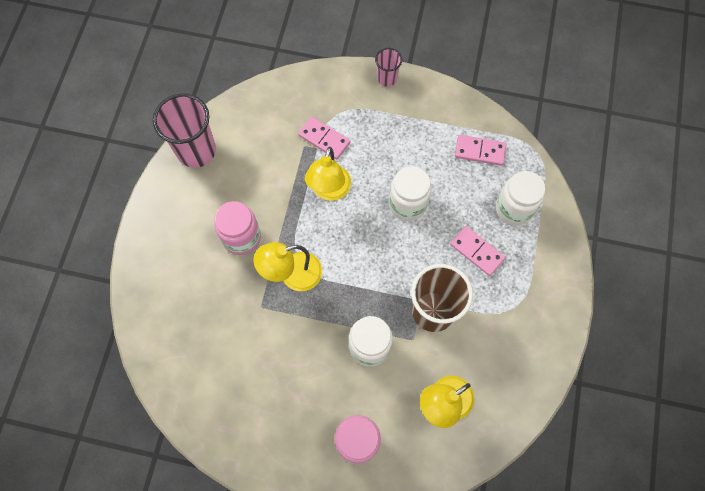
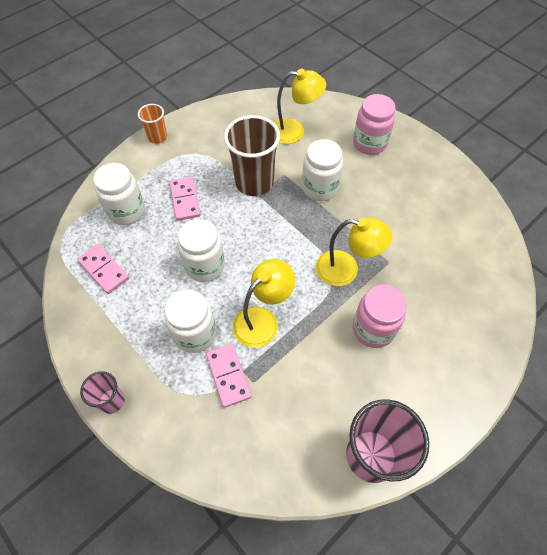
camera: 145 degrees left, 10 degrees down
none -> orange cup [138,104,167,144]
none -> white jar [165,289,217,353]

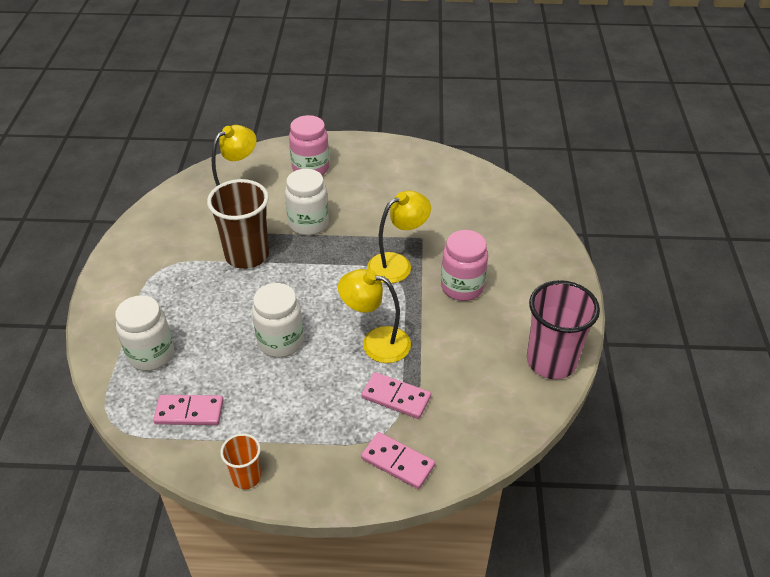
camera: 45 degrees left, 15 degrees down
pink cup [80,371,125,414] -> none
orange cup [138,104,167,144] -> orange cup moved to [220,433,261,489]
white jar [165,289,217,353] -> none
pink domino [169,177,201,221] -> pink domino moved to [361,432,435,489]
yellow lamp [233,259,295,348] -> yellow lamp turned 75 degrees counterclockwise [338,269,411,363]

